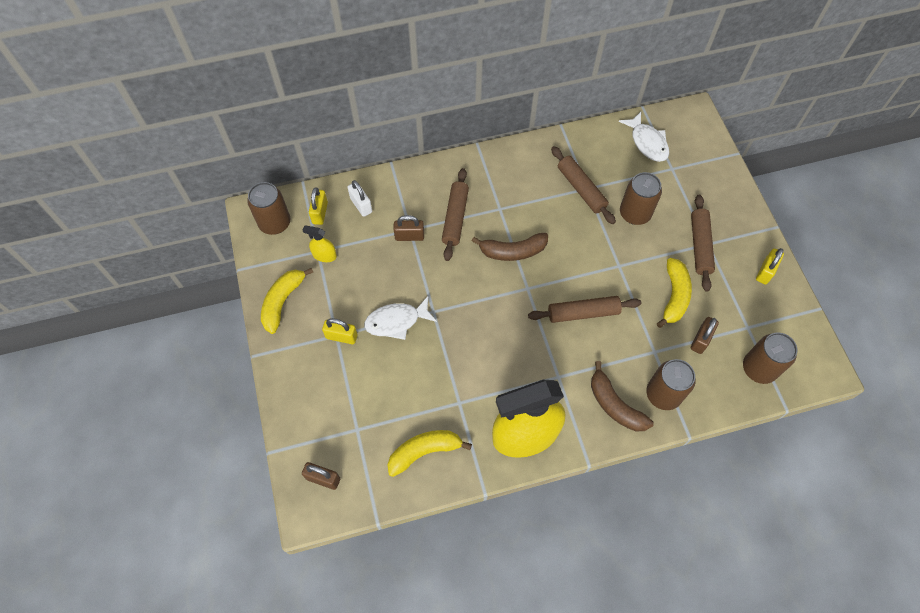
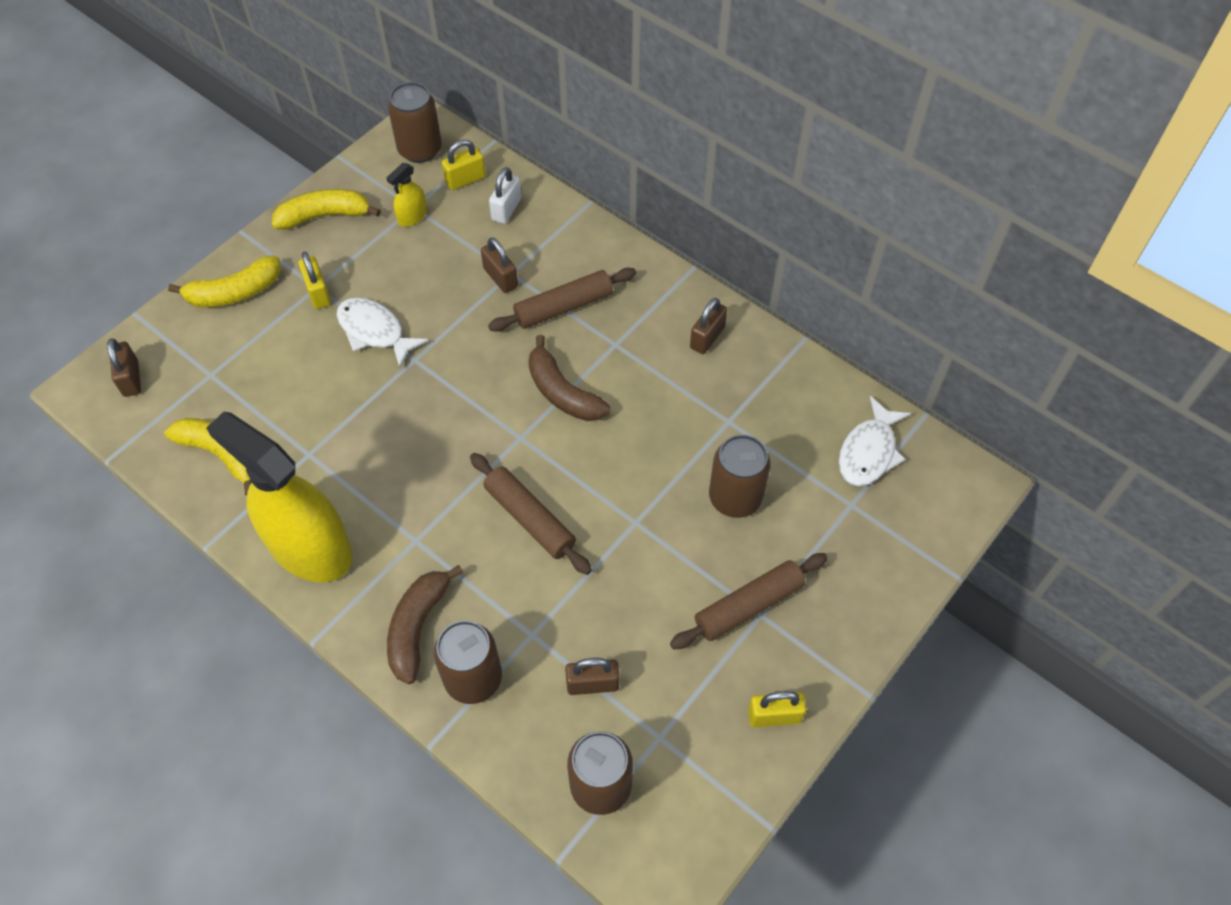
camera: 55 degrees right, 5 degrees down
yellow spray bottle [302,226,337,262] -> yellow spray bottle turned 120 degrees counterclockwise [386,163,427,227]
brown rolling pin [551,146,616,224] -> none
yellow banana [657,258,692,328] -> yellow banana moved to [168,255,281,307]
none -> brown padlock [690,298,727,354]

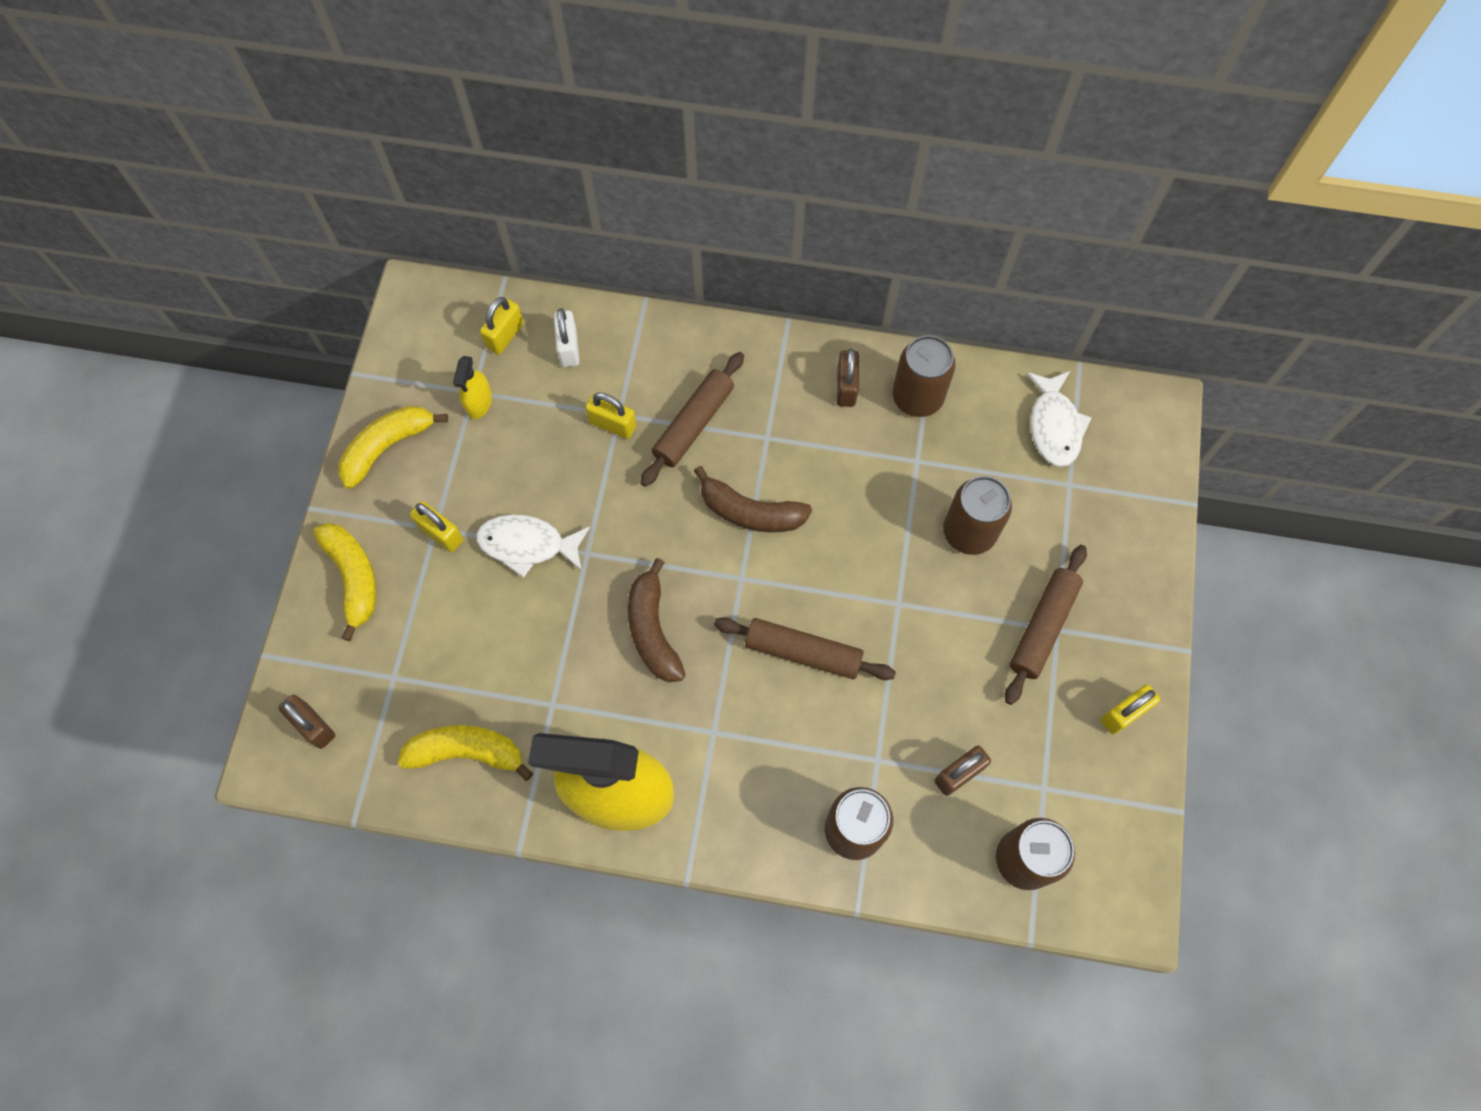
camera: 30 degrees left, 10 degrees up
yellow banana [168,255,281,307] -> yellow banana turned 60 degrees counterclockwise [313,523,376,641]
brown banana [387,565,463,684] -> brown banana moved to [628,558,686,682]
brown can [388,82,442,163] -> brown can moved to [892,335,956,417]
brown padlock [481,237,518,293] -> yellow padlock [585,392,636,439]

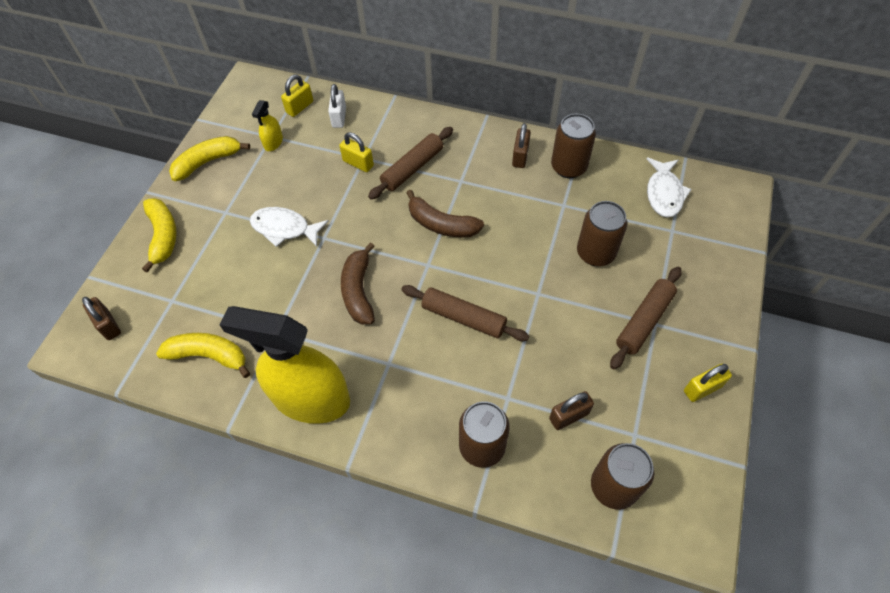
camera: 10 degrees right, 10 degrees down
yellow padlock [410,501,463,552] -> none

